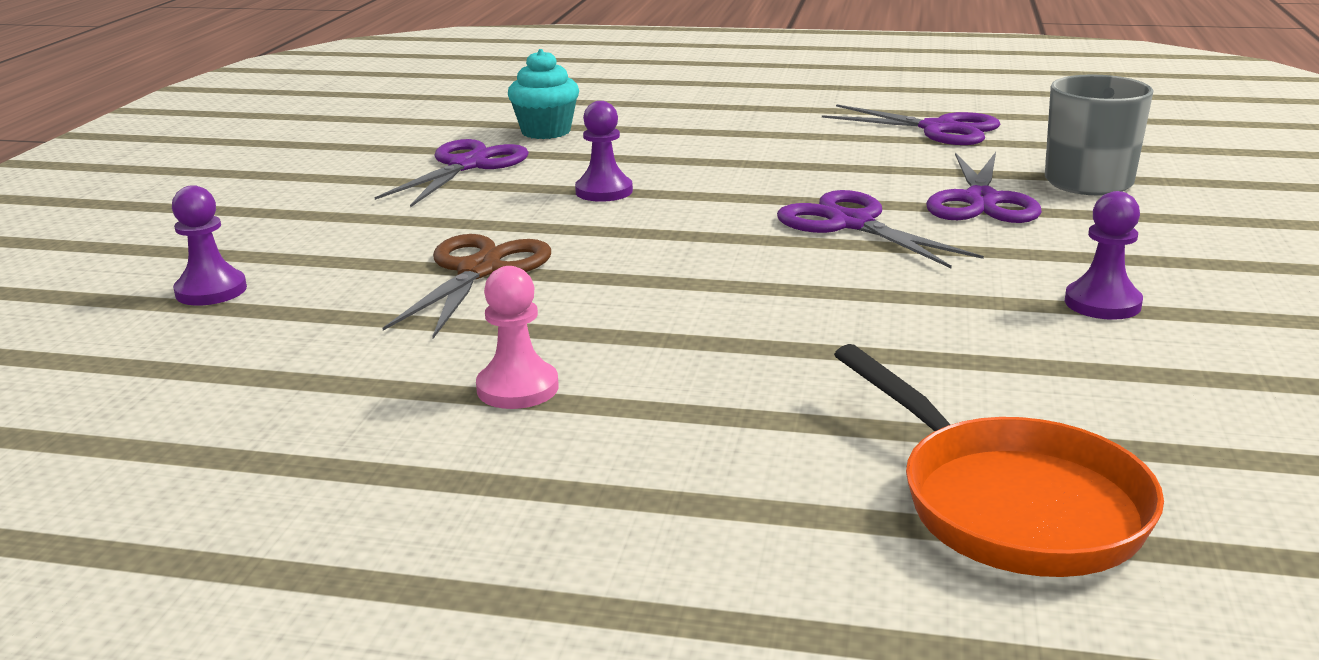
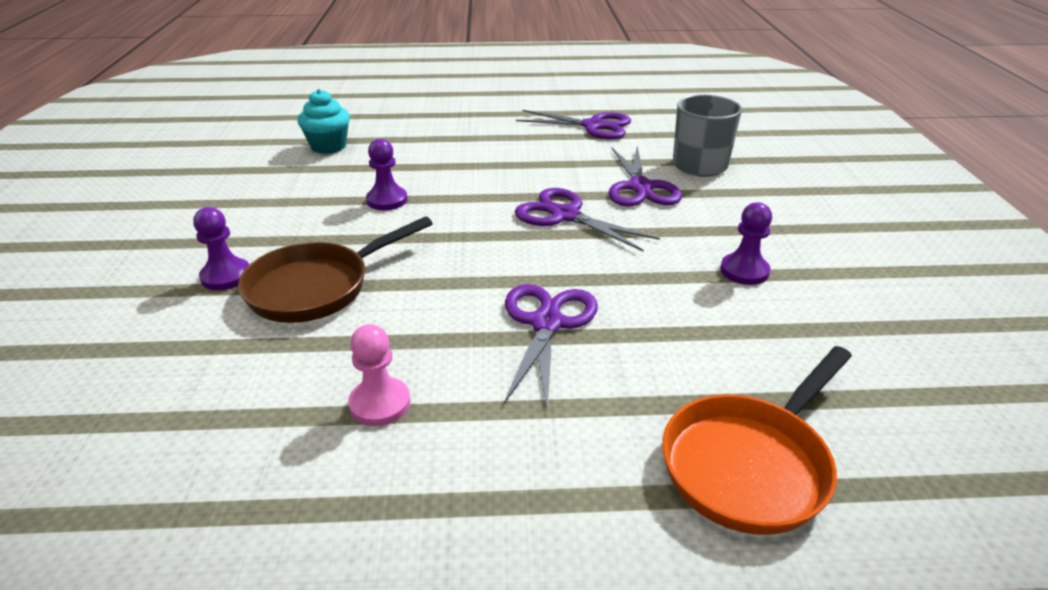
camera: 15 degrees left, 10 degrees up
purple pawn [172,185,247,306] -> purple pawn moved to [193,207,249,290]
purple scissors [375,139,529,207] -> purple scissors moved to [504,284,598,409]
brown scissors [382,234,551,339] -> brown pan [238,216,433,323]
orange pan [834,344,1164,577] -> orange pan turned 90 degrees clockwise [662,346,852,535]

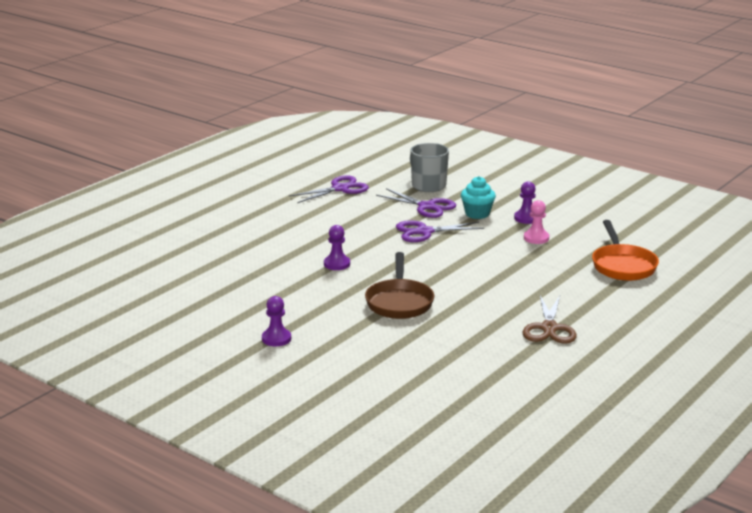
camera: 50 degrees left, 10 degrees down
purple pawn [193,207,249,290] -> purple pawn moved to [262,296,291,346]
turquoise cupcake [297,89,350,154] -> turquoise cupcake moved to [461,176,496,219]
pink pawn [348,324,410,426] -> pink pawn moved to [524,200,549,244]
purple scissors [504,284,598,409] -> none
none -> brown scissors [523,296,577,344]

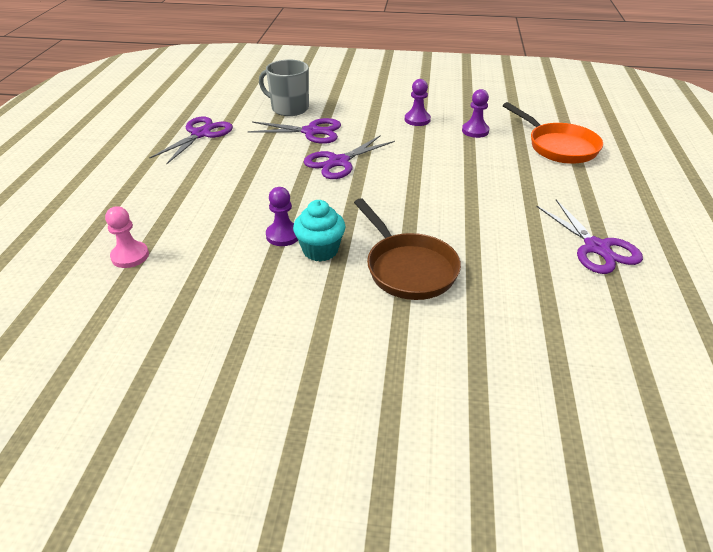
camera: 30 degrees left, 15 degrees up
purple pawn [262,296,291,346] -> purple pawn moved to [462,89,489,138]
turquoise cupcake [461,176,496,219] -> turquoise cupcake moved to [293,200,345,262]
brown scissors [523,296,577,344] -> purple scissors [536,199,643,274]
pink pawn [524,200,549,244] -> pink pawn moved to [105,206,149,268]

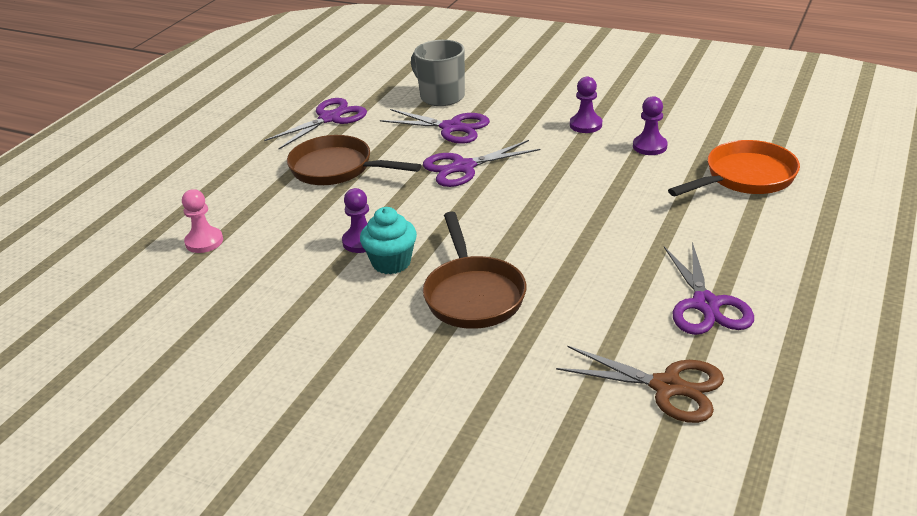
camera: 20 degrees right, 5 degrees down
orange pan [503,102,603,164] -> orange pan turned 105 degrees counterclockwise [668,140,800,196]
none -> brown pan [287,135,421,185]
none -> brown scissors [556,346,724,423]

